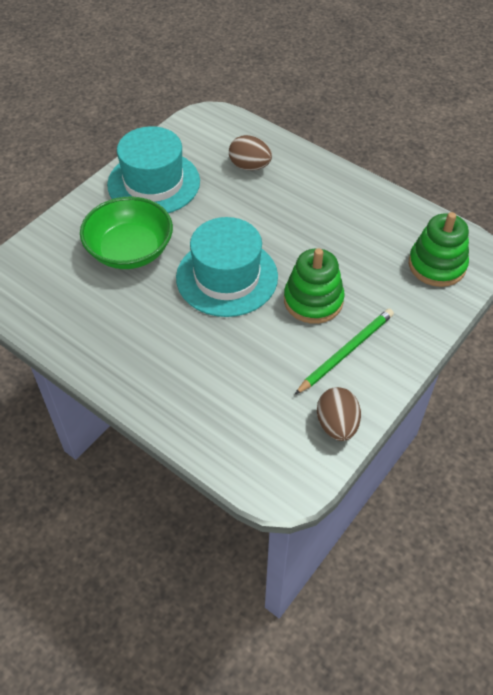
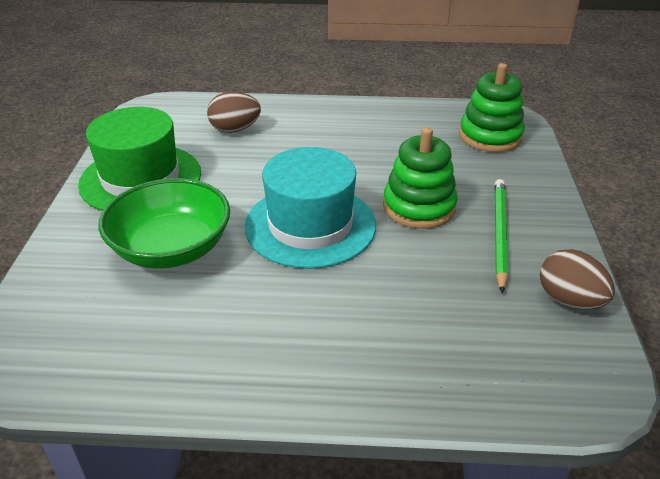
camera: 35 degrees left, 15 degrees down
turquoise hat [107,126,200,213] -> green hat [78,107,201,211]

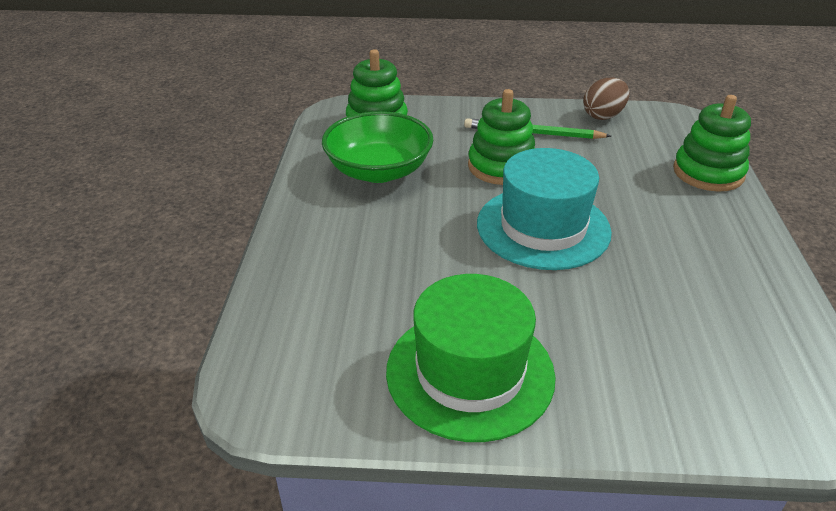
camera: 90 degrees left, 0 degrees up
green bowl [99,178,230,269] -> green bowl moved to [322,111,433,183]
brown egg [207,92,261,133] -> none
none -> green stacking toy [673,95,751,192]

